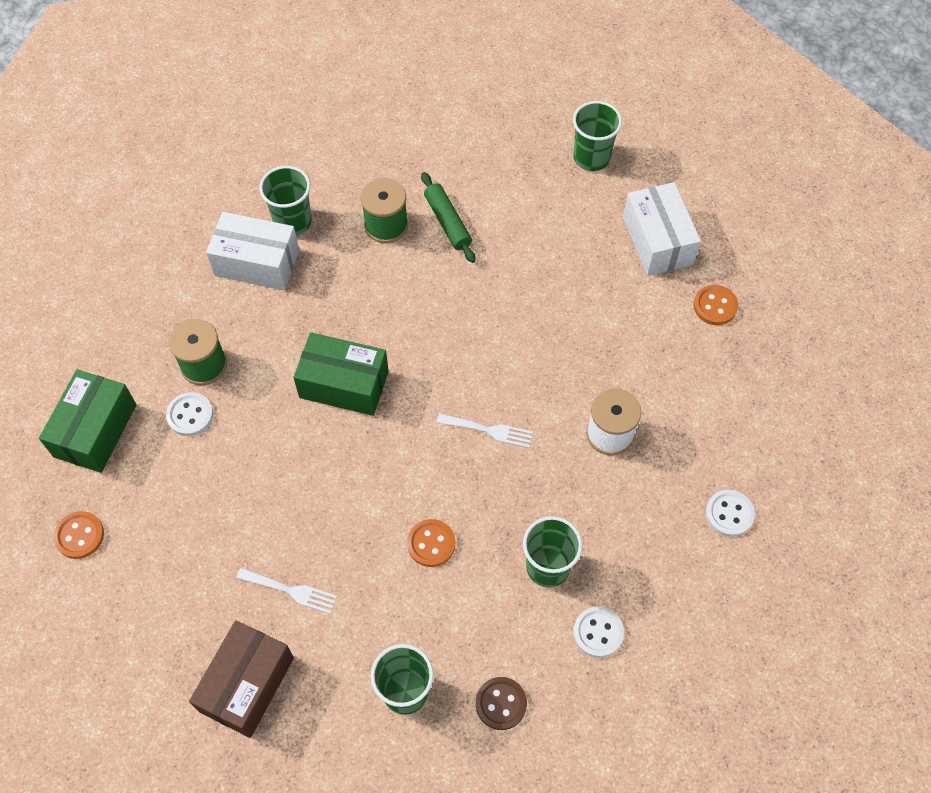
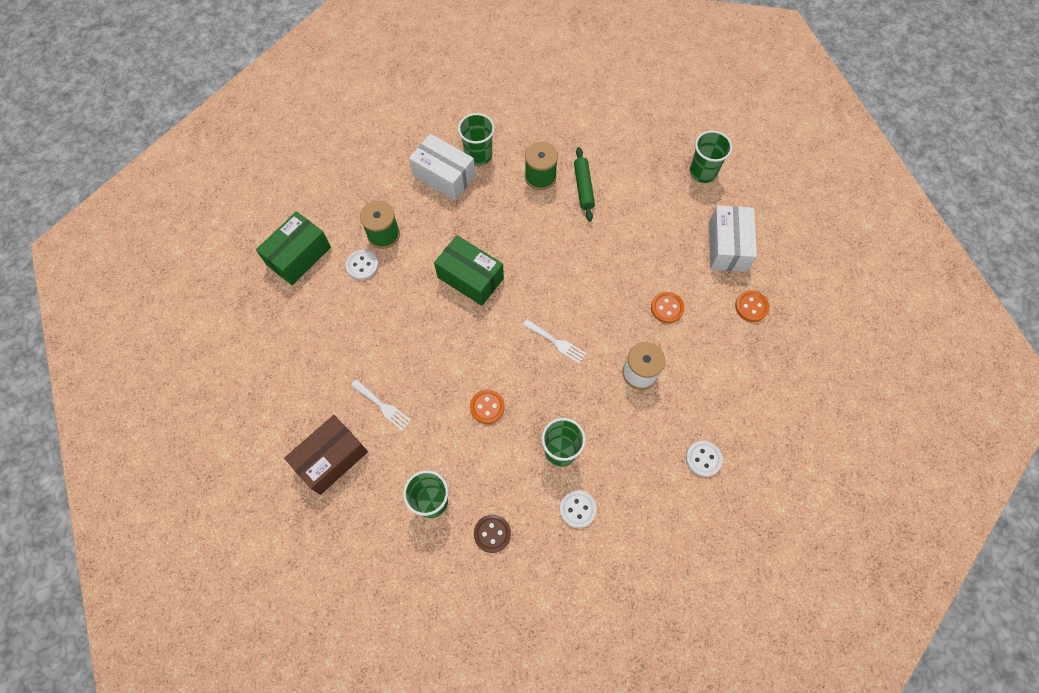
camera: 20 degrees right, 5 degrees up
orange button [54,511,104,559] -> orange button moved to [651,292,685,323]

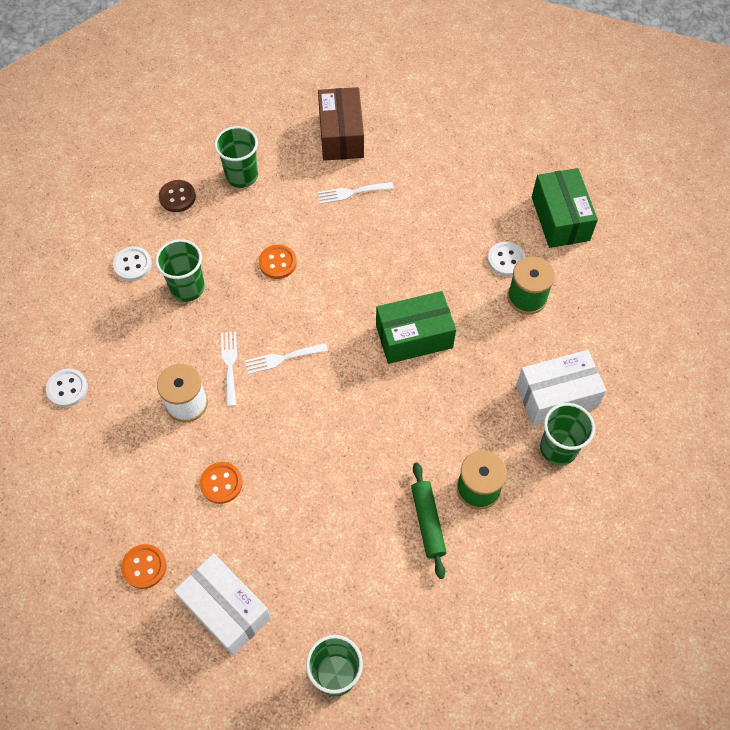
camera: 130 degrees right, 5 degrees down
green rolling pin [574,147,595,222] -> green rolling pin turned 45 degrees clockwise [411,463,446,579]
none -> white fork [221,331,237,407]

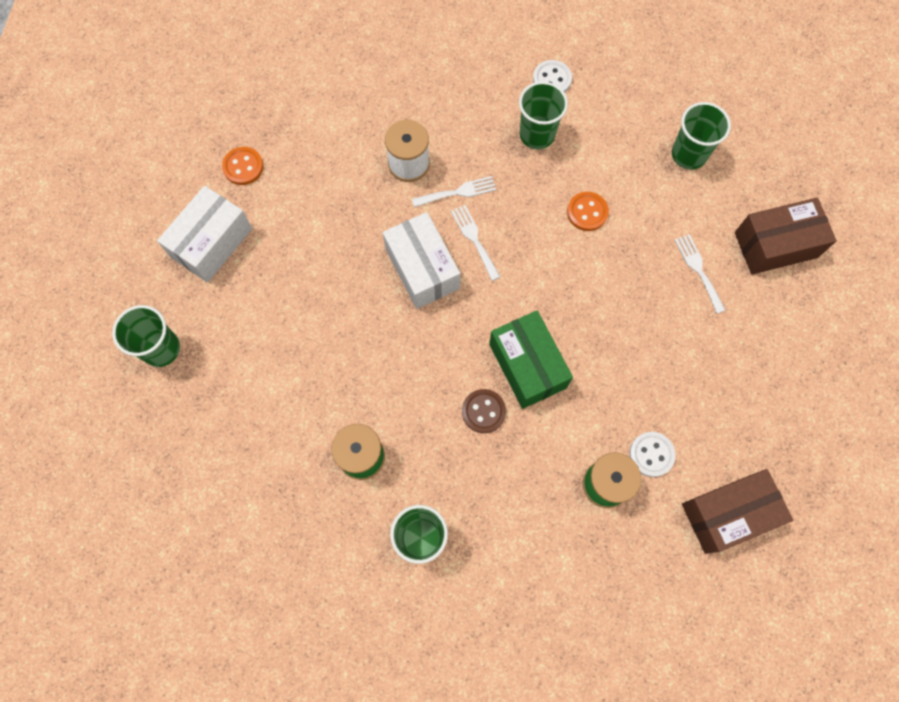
camera: 80 degrees right, 10 degrees up
white button [46,369,88,407] -> none
brown button [159,180,196,212] -> brown button moved to [462,389,506,433]
orange button [200,462,243,504] -> none
green rolling pin [411,463,446,579] -> none
white box [516,350,607,426] -> white box moved to [383,212,460,309]
green box [532,168,598,248] -> brown box [682,469,793,554]

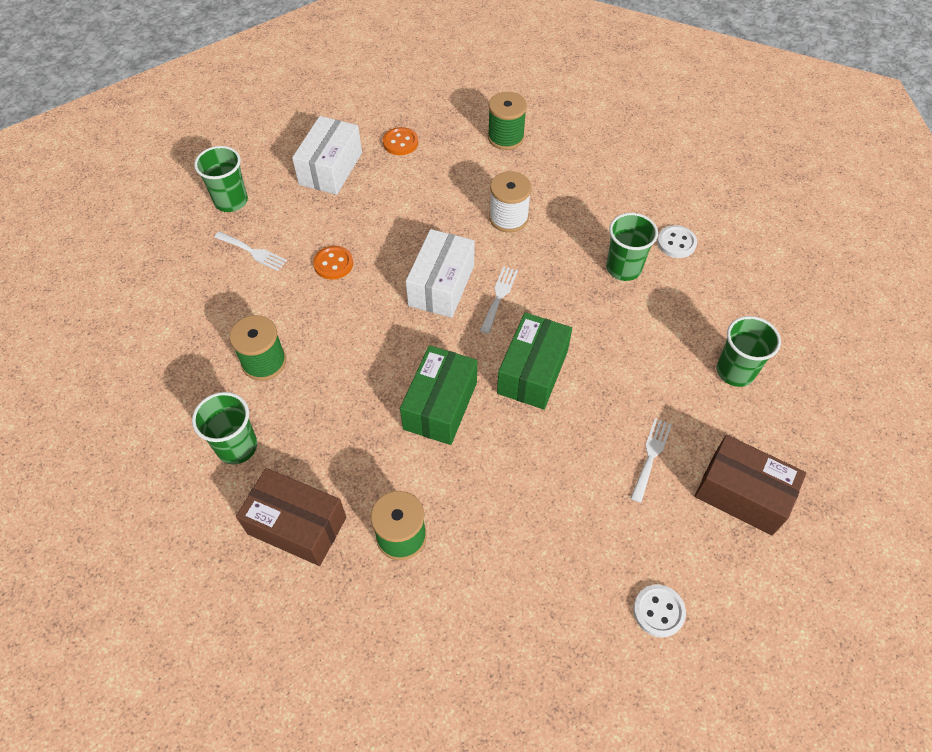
camera: 45 degrees right, 15 degrees down
white box [157,186,252,282] -> white box turned 60 degrees counterclockwise [292,116,362,195]
white fork [412,176,496,207] -> white fork moved to [214,231,287,271]
brown button [462,389,506,433] -> none
orange button [567,192,609,231] -> orange button moved to [313,246,353,280]
white button [629,432,676,477] -> white button moved to [633,584,686,638]
brown box [682,469,793,554] -> brown box moved to [236,468,346,566]
none -> green spool [488,92,527,150]
none -> green box [497,312,572,410]

